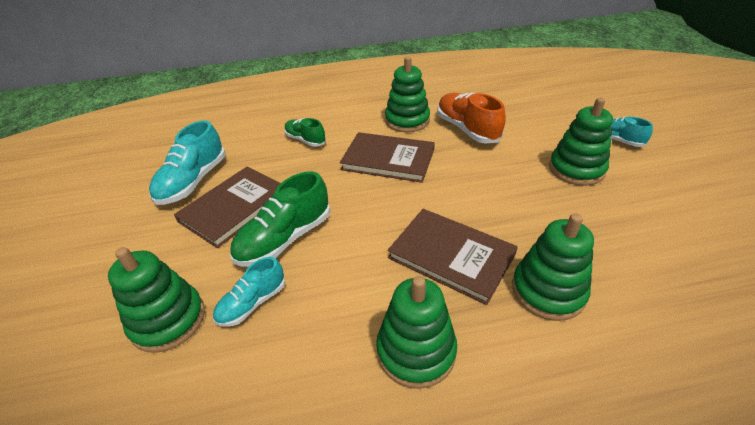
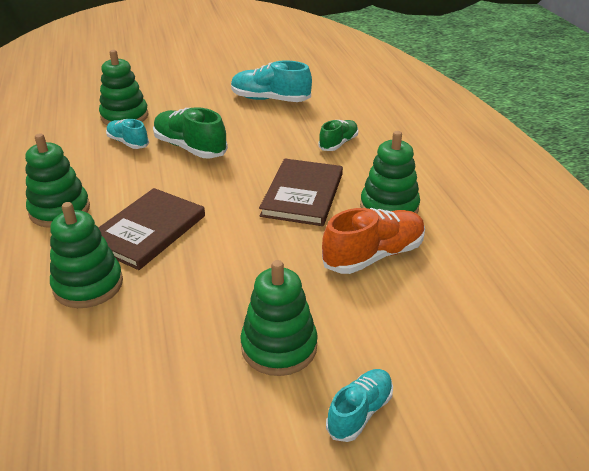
camera: 85 degrees right, 5 degrees down
brown book [174,167,281,248] -> none

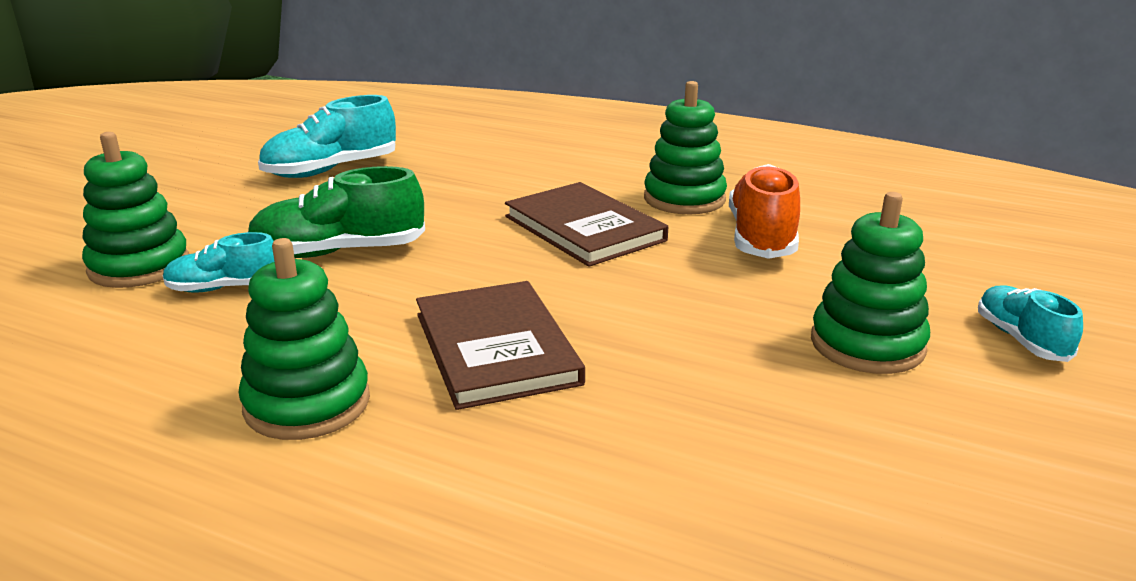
camera: 50 degrees left, 10 degrees down
green stacking toy [50,202,123,308] -> none
green shoe [318,120,358,151] -> none

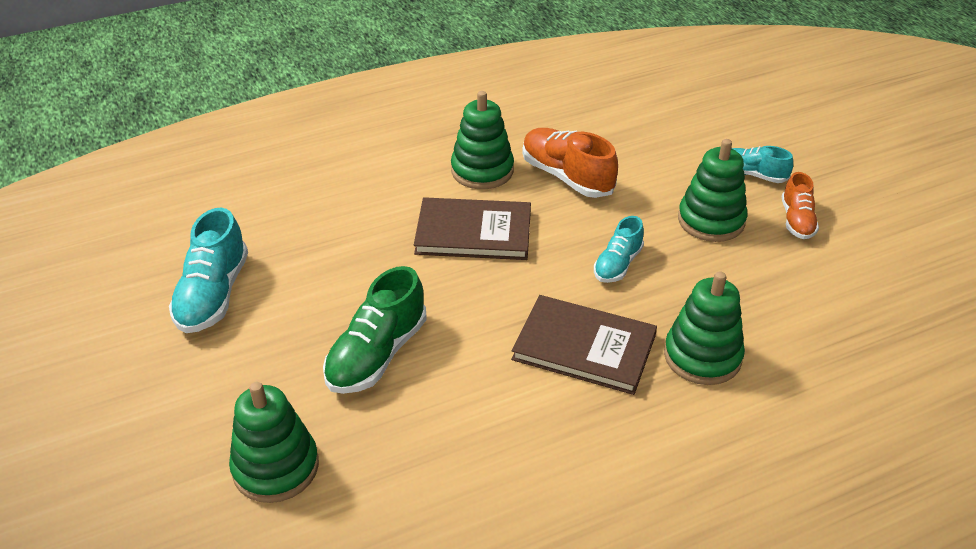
camera: 50 degrees left, 15 degrees up
turquoise shoe [163,232,274,293] -> turquoise shoe moved to [594,216,644,283]
green stacking toy [239,238,370,440] -> green stacking toy moved to [664,271,745,385]
none -> orange shoe [782,172,819,239]

